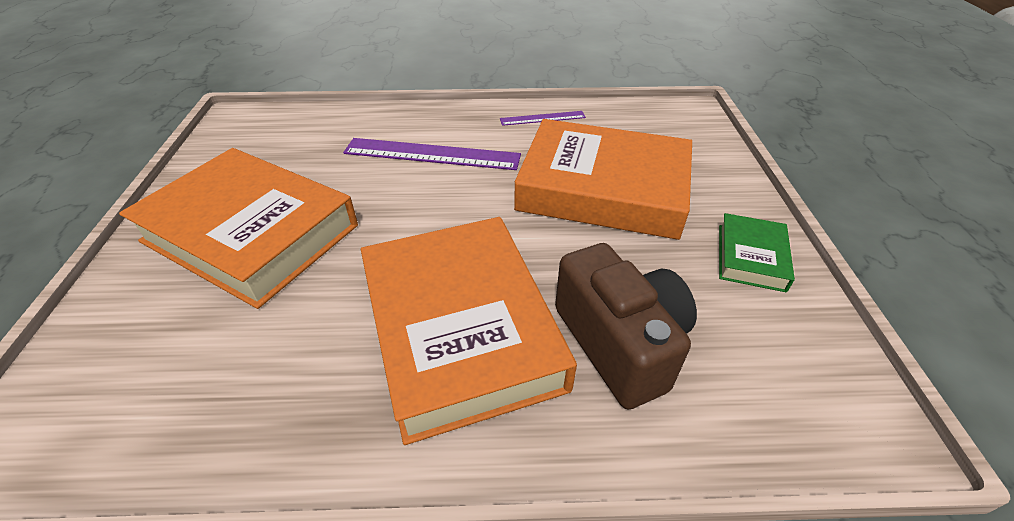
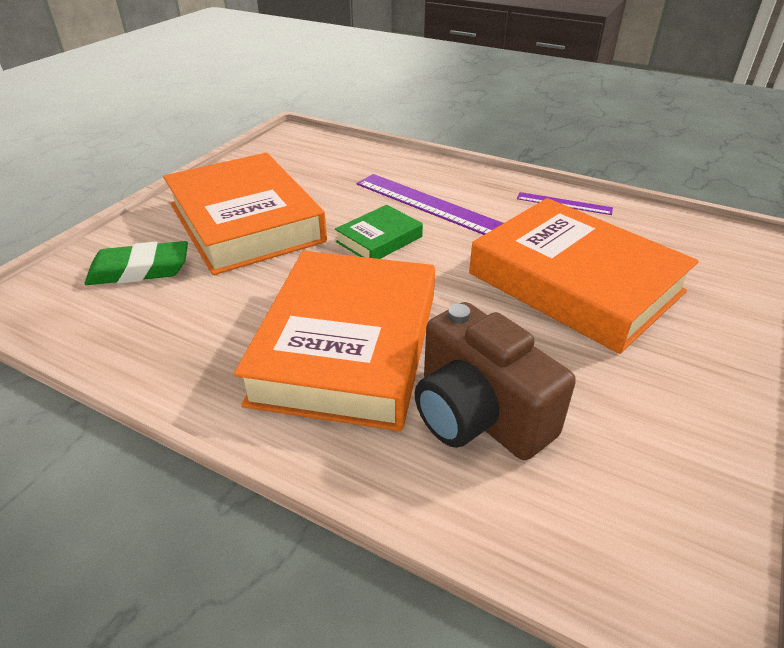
camera: 30 degrees right, 5 degrees down
brown camera [555,243,697,409] -> brown camera turned 135 degrees clockwise [415,302,576,460]
green book [719,213,795,292] -> green book moved to [335,205,423,259]
none -> green eraser [85,241,188,285]

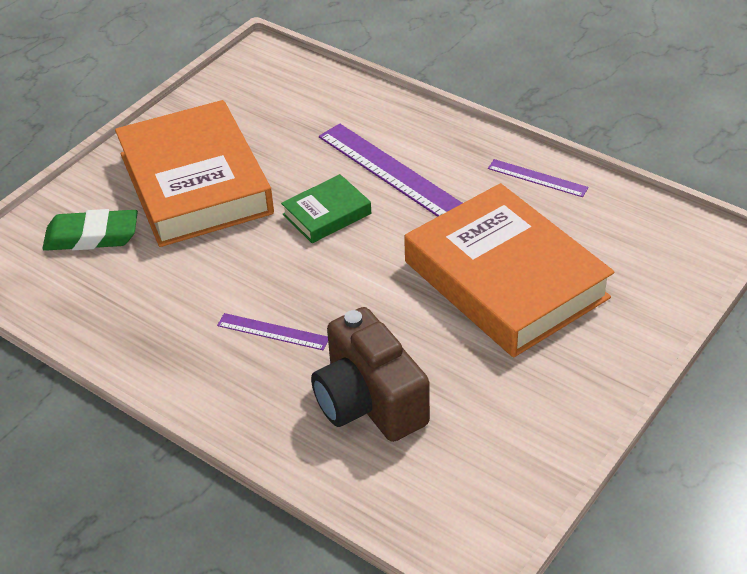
camera: 10 degrees right, 5 degrees up
orange book [234,251,435,431] -> purple ruler [217,313,328,350]

